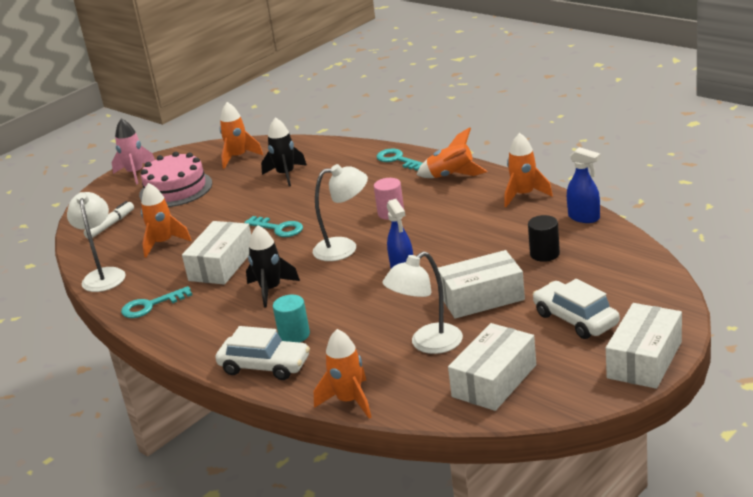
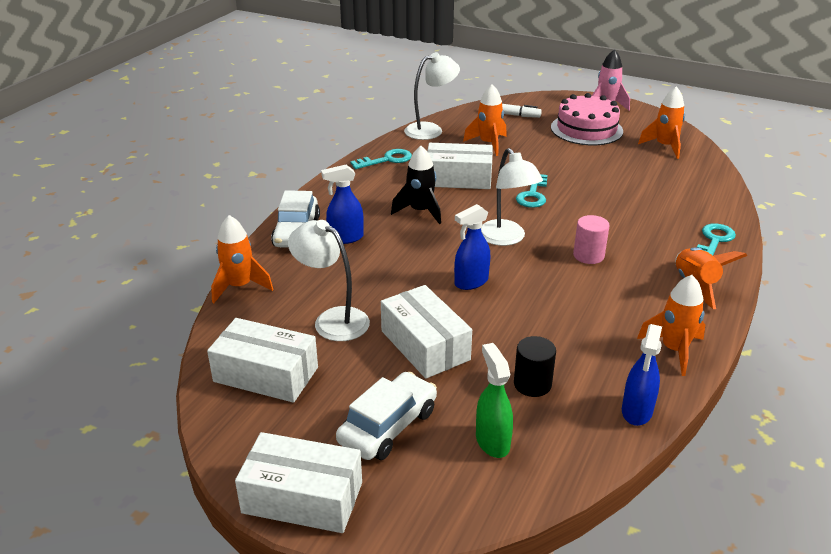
camera: 70 degrees right, 5 degrees up
turquoise key [121,286,192,318] -> turquoise key turned 105 degrees clockwise [350,149,412,169]
black rocket [261,117,307,186] -> none
turquoise cylinder [273,295,310,343] -> blue spray bottle [321,165,364,244]
none -> green spray bottle [476,343,513,458]

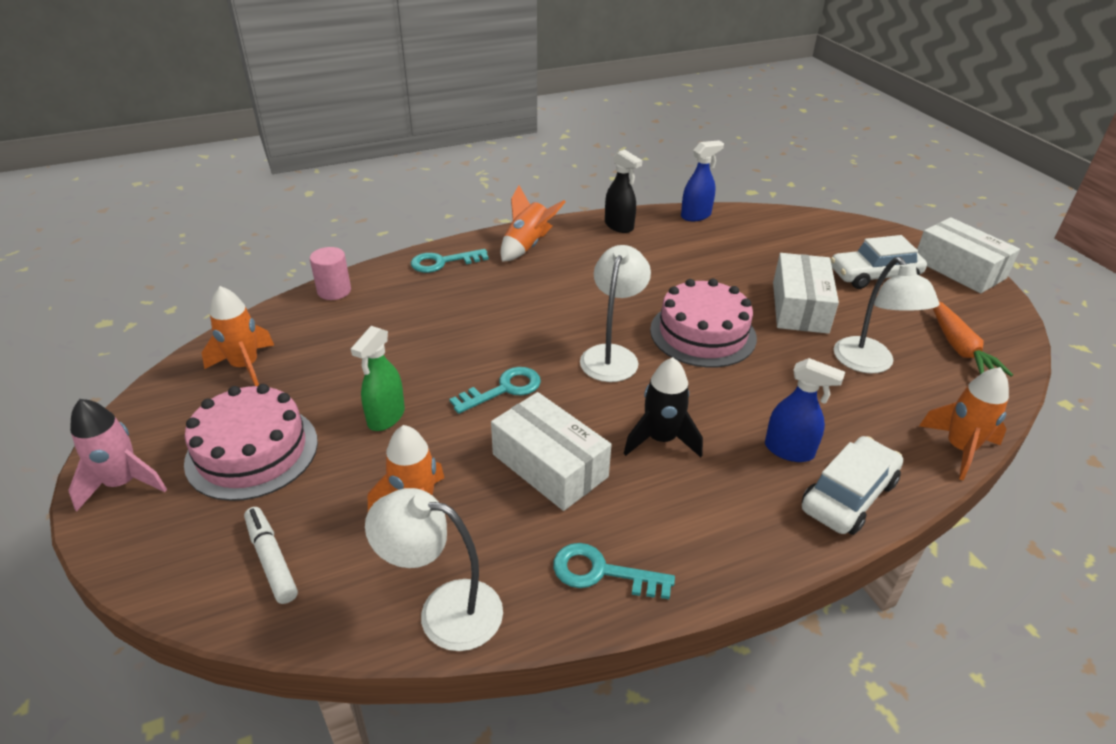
camera: 140 degrees left, 5 degrees up
white box [207,318,318,403] -> orange carrot [933,302,1013,377]
blue spray bottle [454,204,490,290] -> pink cake [650,279,757,367]
green spray bottle [476,343,513,458] -> green spray bottle moved to [351,326,405,431]
black cylinder [514,336,556,397] -> none
pink cylinder [573,215,610,264] -> pink cylinder moved to [310,247,351,300]
orange rocket [637,275,705,376] -> black spray bottle [605,149,642,233]

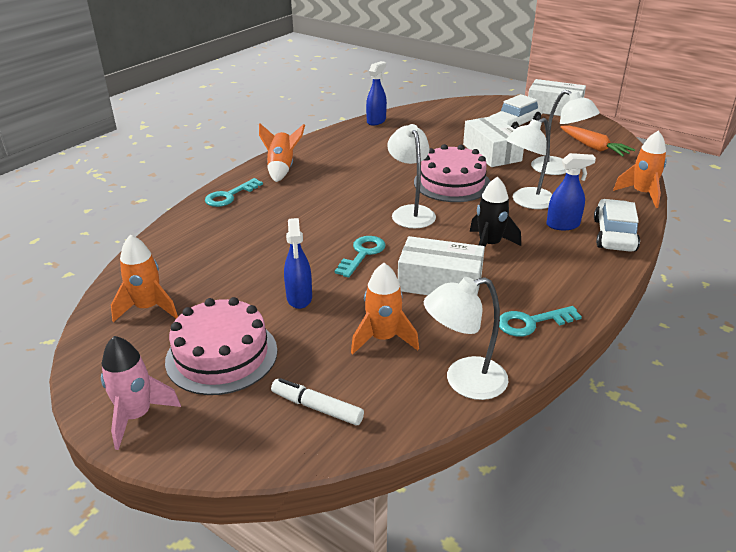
camera: 30 degrees left, 5 degrees down
pink cylinder [310,247,351,300] -> none
green spray bottle [351,326,405,431] -> blue spray bottle [284,218,312,309]
black spray bottle [605,149,642,233] -> none
none -> white lamp [506,118,552,209]

